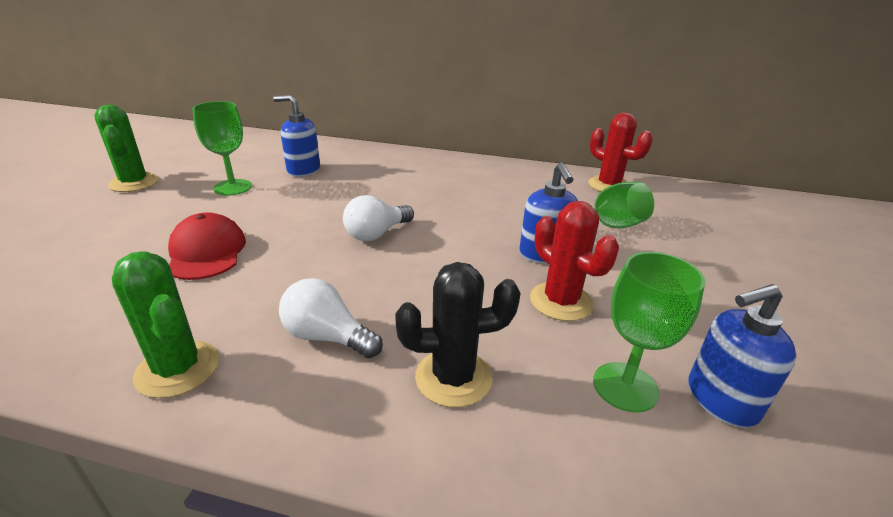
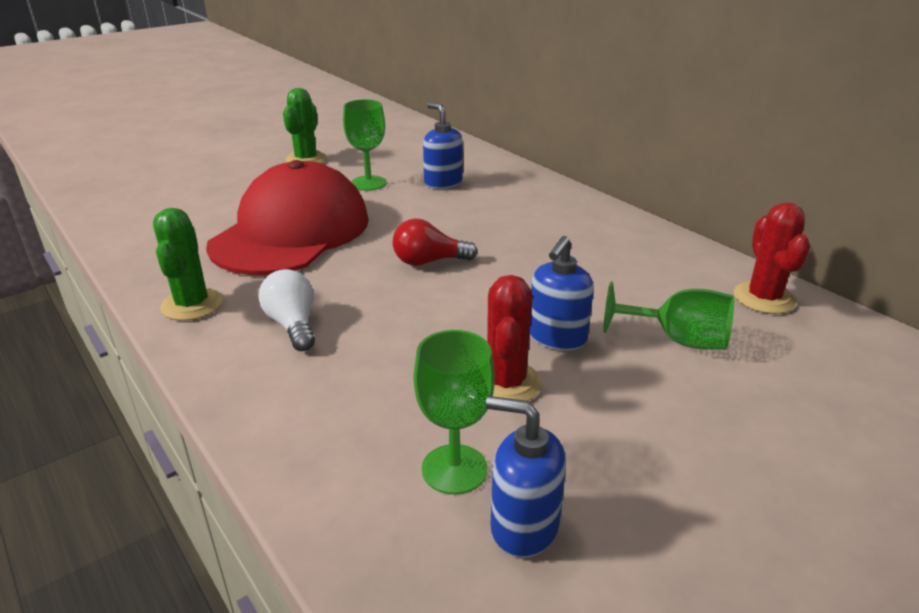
camera: 40 degrees right, 0 degrees up
red cap [168,212,246,280] -> red cap [206,160,369,275], size x2.06
white light bulb [343,195,414,241] -> red light bulb [392,218,478,266]
black cactus [395,262,521,407] -> none

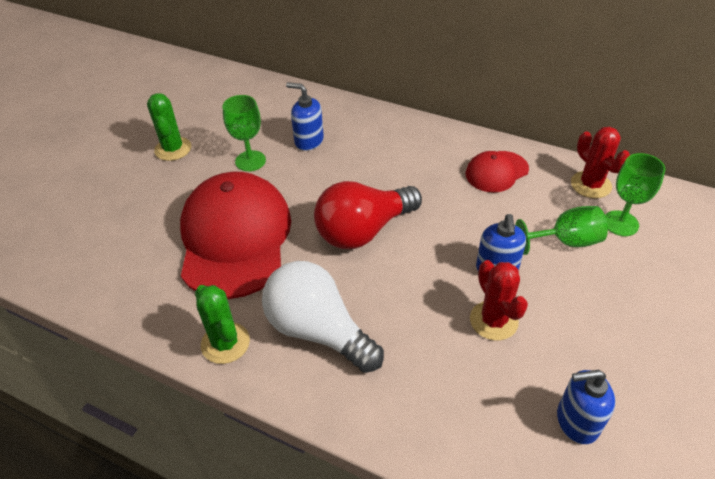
camera: 25 degrees left, 15 degrees up
white light bulb [259,269,315,351] -> white light bulb [262,261,384,373], size x1.80
red light bulb [392,218,478,266] -> red light bulb [314,181,422,249], size x1.80
green goblet [414,330,495,495] -> green goblet moved to [605,153,665,236]
none -> red cap [465,151,529,192]

